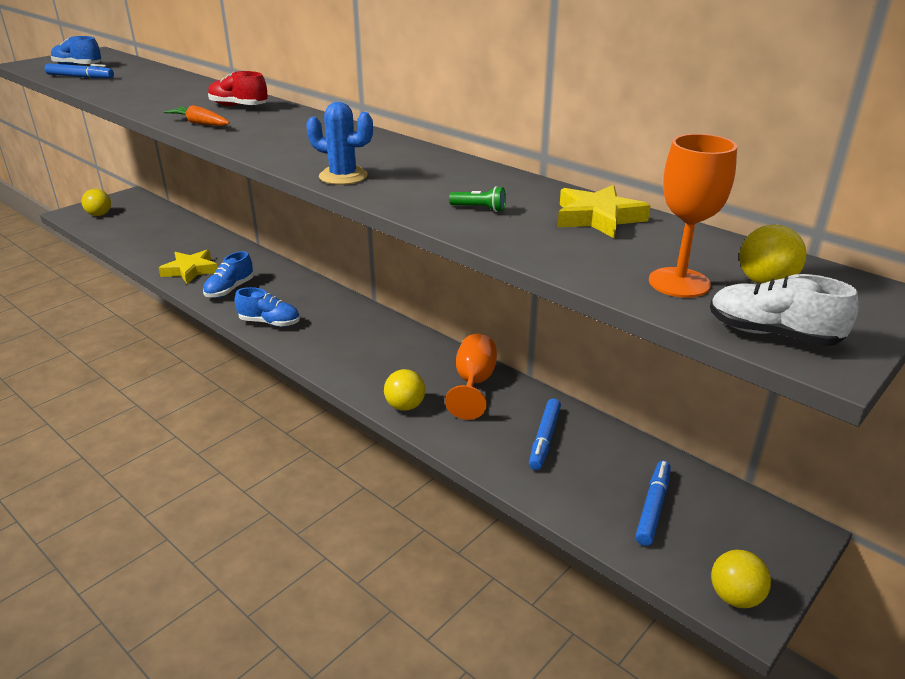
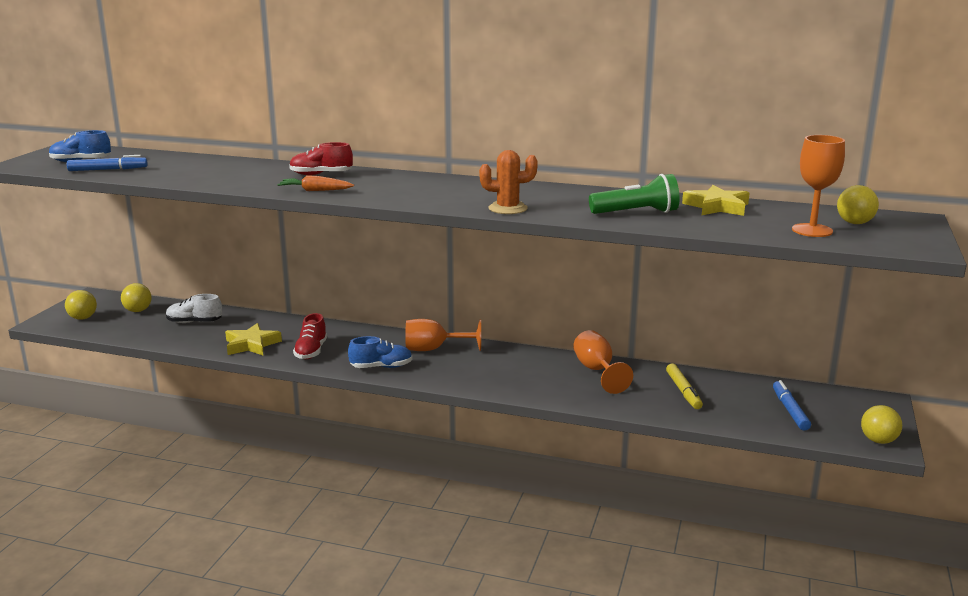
camera: 25 degrees left, 10 degrees down
blue shoe [203,251,254,298] -> red shoe [293,313,327,359]
blue cactus [306,102,373,185] -> orange cactus [479,150,538,214]
yellow ball [384,369,425,411] -> yellow ball moved to [121,283,152,312]
green flashlight [449,186,506,212] -> green flashlight [589,174,679,214], size x2.09
blue marker [529,399,561,470] -> yellow marker [666,363,703,409]
white shoe [710,274,859,346] -> white shoe moved to [166,294,222,323]
none -> orange goblet [405,319,481,351]

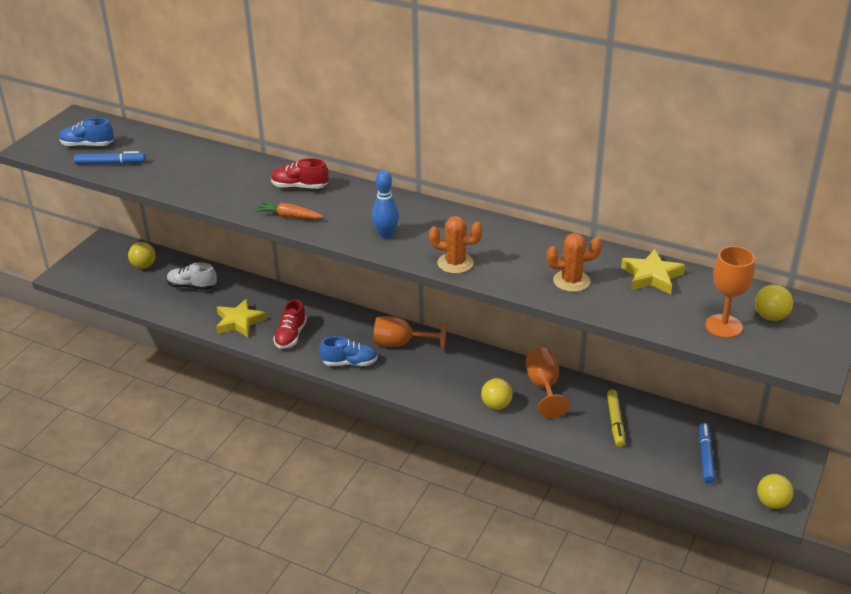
camera: 10 degrees right, 15 degrees up
yellow ball [65,290,97,320] -> yellow ball moved to [481,378,513,410]
green flashlight [589,174,679,214] -> orange cactus [546,233,602,292]
none -> blue bowling pin [372,170,399,239]

